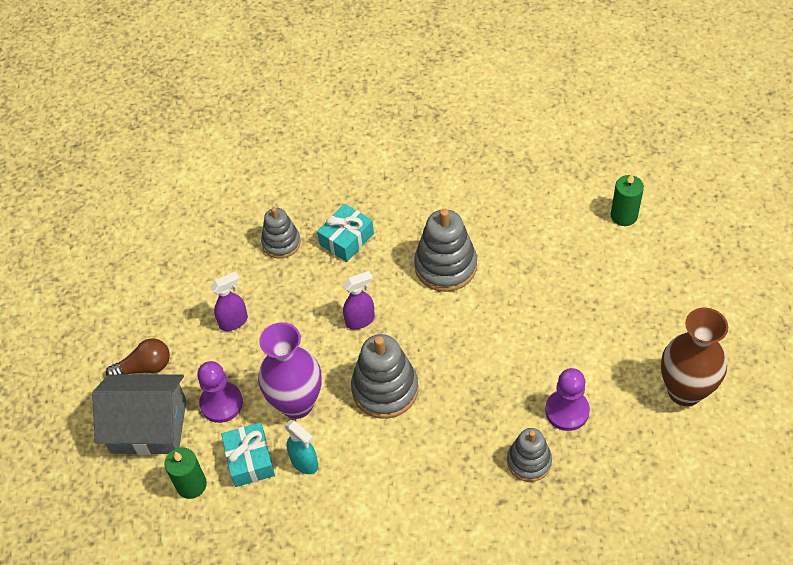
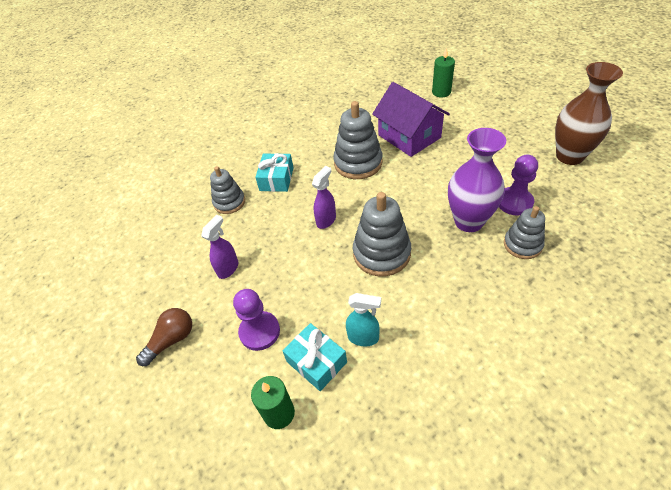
camera: 30 degrees left, 5 degrees down
grey house [92,374,187,455] -> none
purple vase [258,322,322,419] -> purple vase moved to [448,128,506,232]
none -> purple house [372,82,450,157]

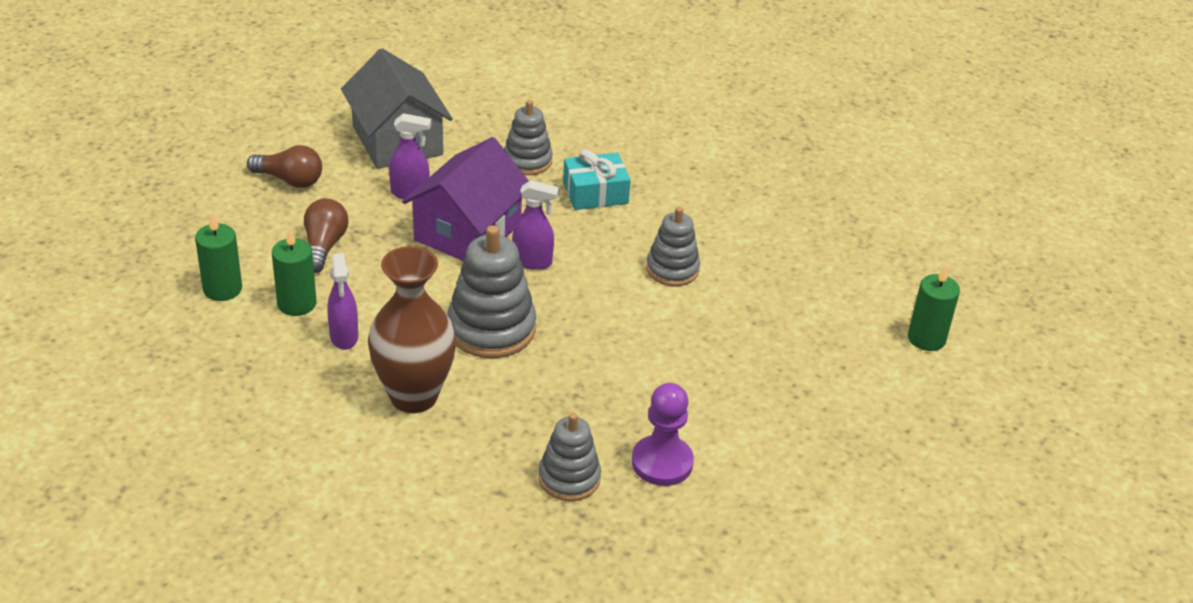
camera: 60 degrees right, 10 degrees down
purple pawn [233,289,280,351] -> brown light bulb [304,199,349,273]
turquoise gift [282,323,347,391] -> green candle [272,228,317,316]
grey stacking toy [333,101,382,179] -> grey stacking toy [646,207,700,286], size x0.64
turquoise spray bottle [346,293,381,347] -> purple spray bottle [328,253,358,350]
purple house [372,82,450,157] -> purple house moved to [402,137,529,261]
purple vase [448,128,506,232] -> none
brown vase [555,62,623,165] -> brown vase moved to [368,246,456,413]
none -> grey house [341,48,453,169]

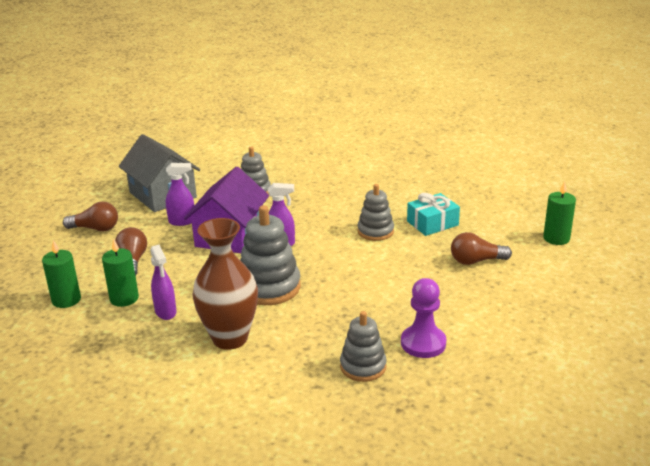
camera: 10 degrees left, 10 degrees down
turquoise gift [563,149,631,210] -> turquoise gift moved to [407,193,460,236]
none -> brown light bulb [451,232,512,265]

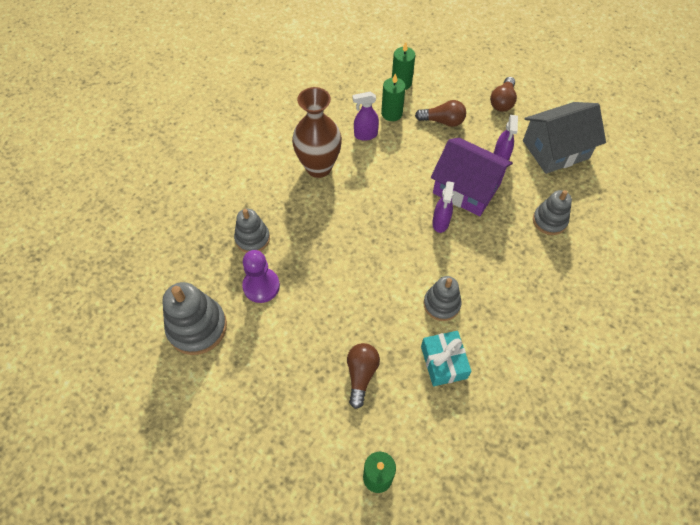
camera: 105 degrees right, 30 degrees up
grey stacking toy [240,205,301,305] -> grey stacking toy moved to [162,282,227,355]

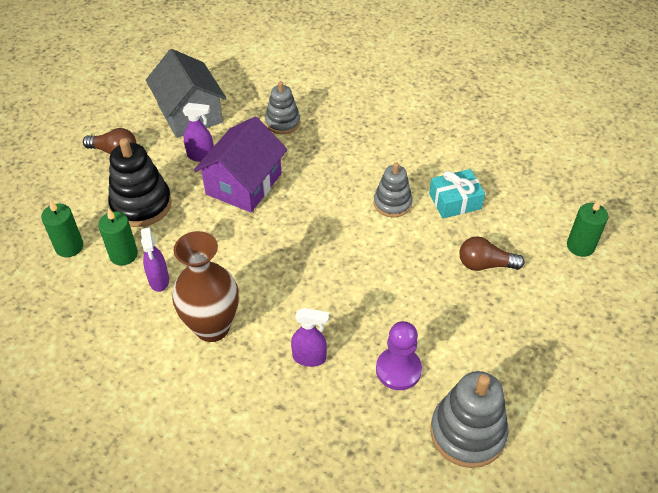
camera: 95 degrees left, 10 degrees down
grey stacking toy [234,209,270,253] -> none
brown light bulb [415,100,466,127] -> black stacking toy [108,138,172,227]
purple spray bottle [432,181,454,233] -> purple spray bottle moved to [291,308,329,367]

